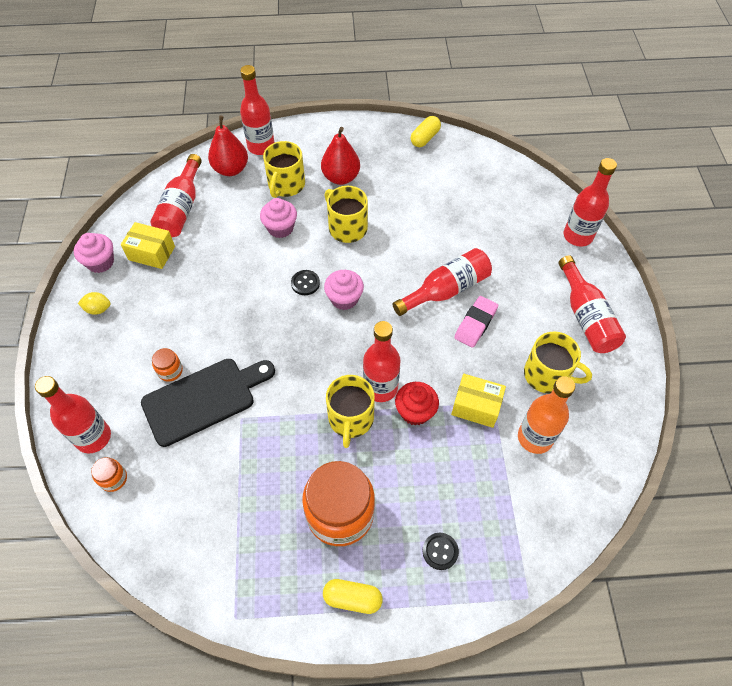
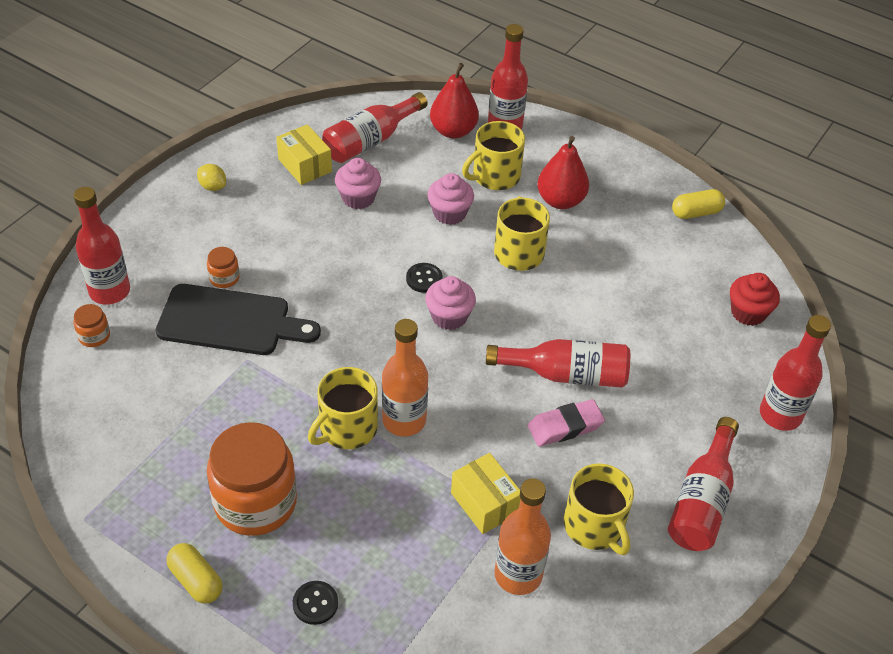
camera: 35 degrees right, 10 degrees down
pink cupcake [74,233,114,273] -> pink cupcake moved to [335,158,381,209]
red bottle [363,321,401,402] -> orange bottle [382,319,428,436]
red cupcake [395,382,439,426] -> red cupcake moved to [730,273,780,326]

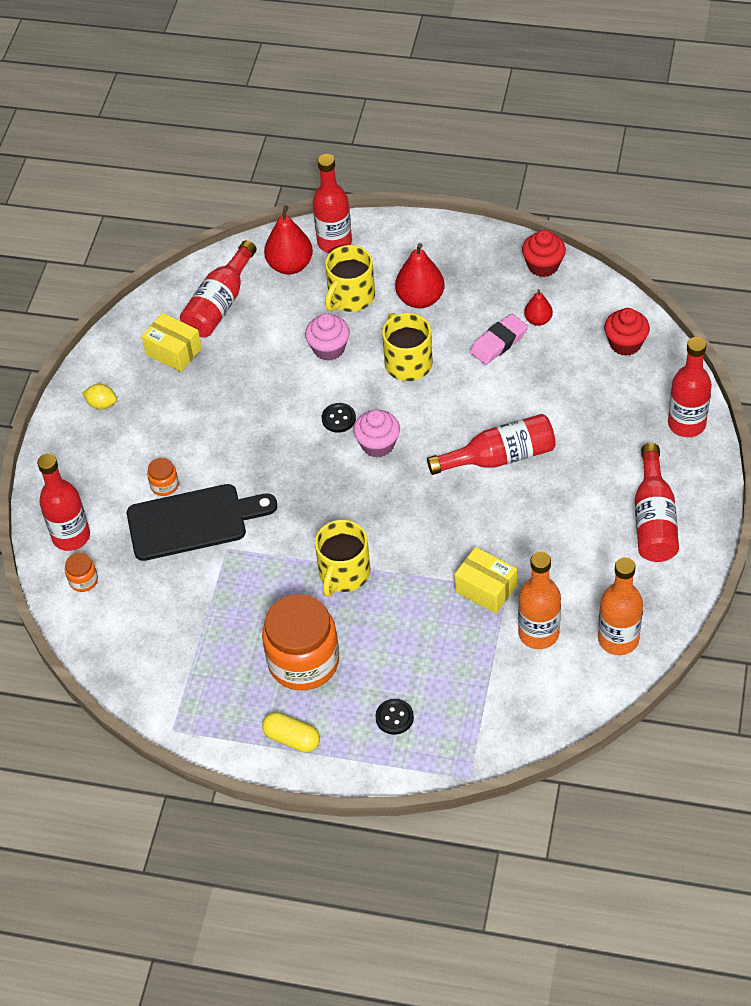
camera: 15 degrees left, 5 degrees up
pink cupcake [335,158,381,209] -> none
orange bottle [382,319,428,436] -> orange bottle moved to [598,557,643,655]
pink eraser [528,399,605,447] -> pink eraser moved to [470,314,528,365]
yellow mug [564,463,634,555] -> none
yellow capsule [672,189,725,219] -> red cupcake [522,230,566,277]
none -> red pear [524,289,553,326]

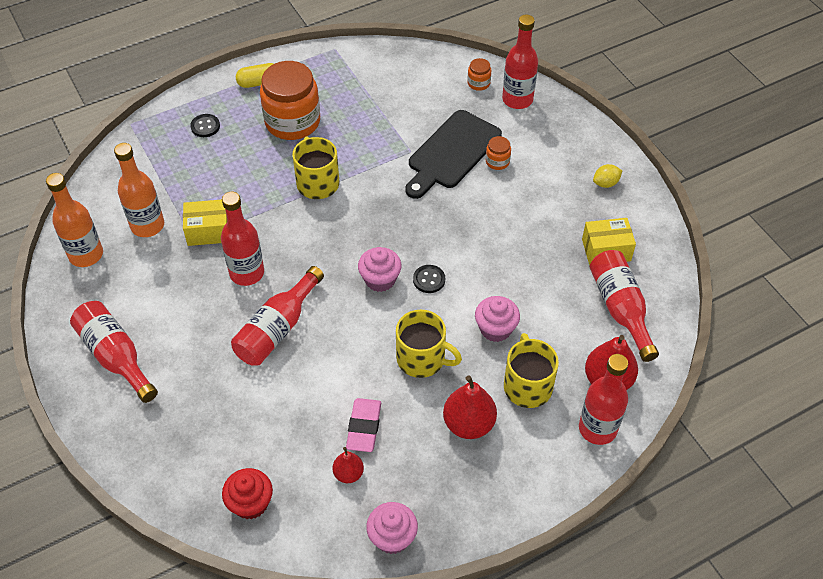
camera: 135 degrees right, 0 degrees up
red cupcake [522,230,566,277] -> pink cupcake [366,502,418,554]
red bottle [668,337,712,437] -> red bottle moved to [221,191,264,286]

